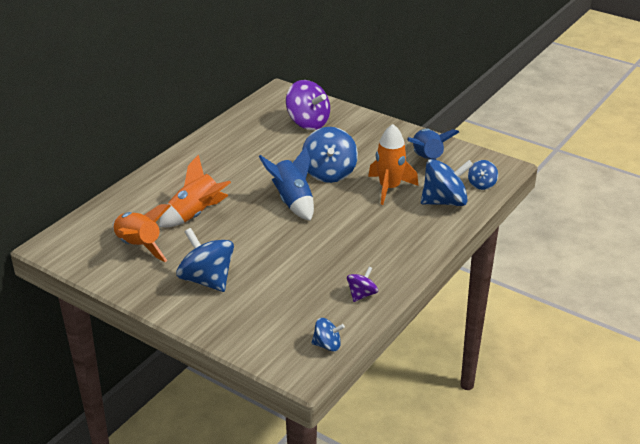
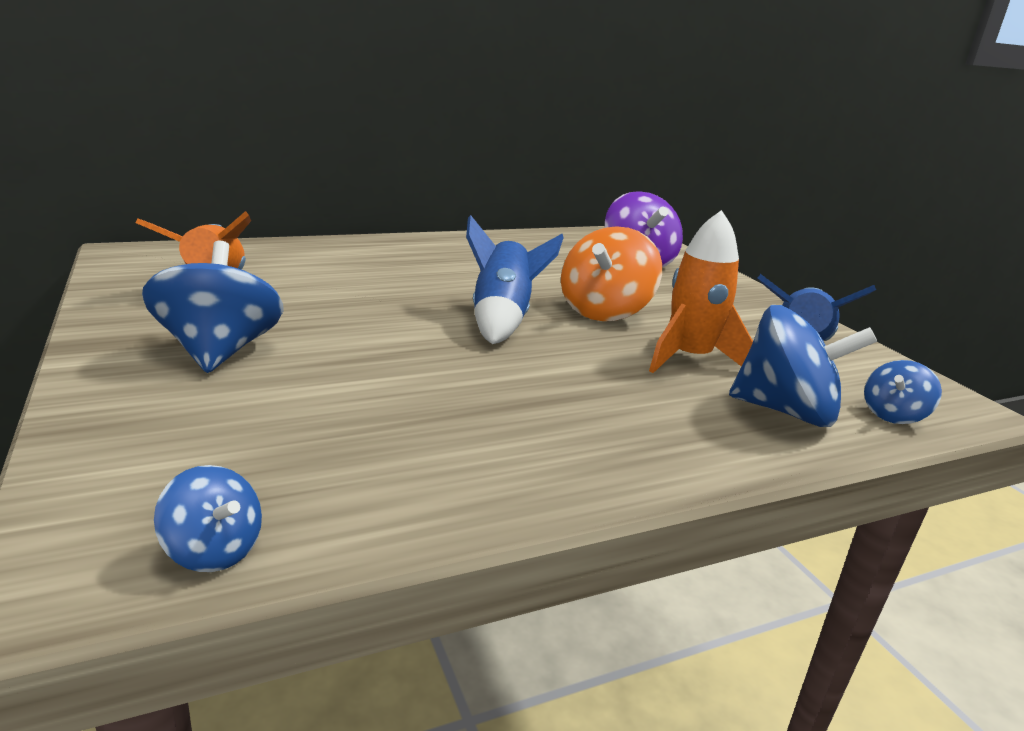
camera: 30 degrees right, 10 degrees down
orange rocket [159,154,231,227] -> none
blue spinning top [302,127,358,183] -> orange spinning top [561,226,662,321]
purple spinning top [347,267,378,302] -> none

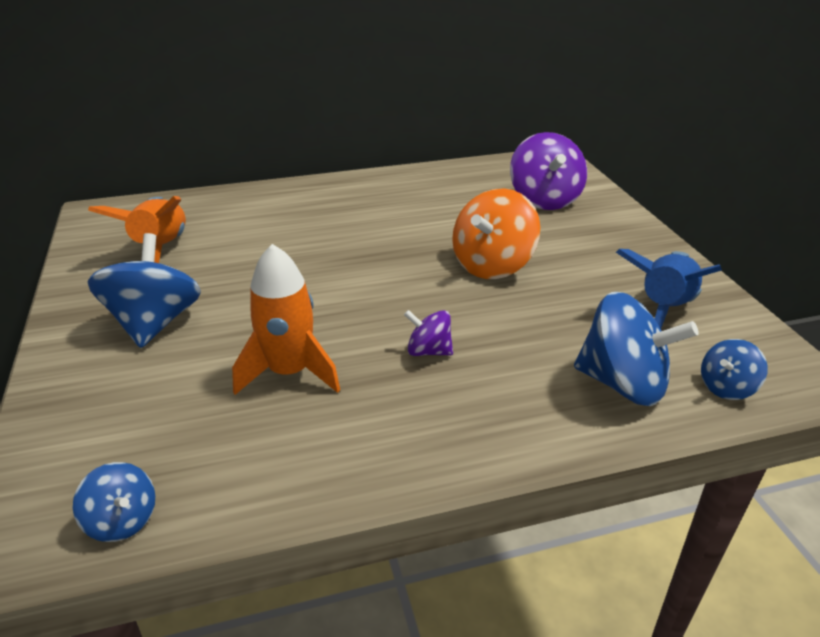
camera: 10 degrees right, 10 degrees up
blue rocket [466,215,564,344] -> none
orange rocket [649,210,753,373] -> orange rocket moved to [232,244,340,395]
none -> purple spinning top [404,310,453,356]

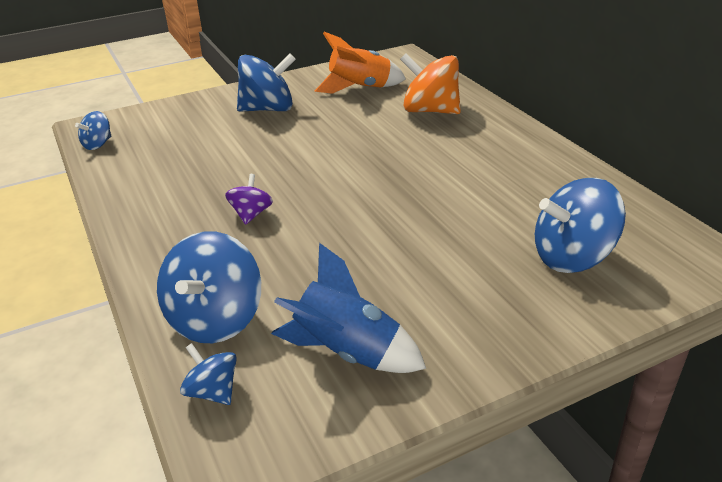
camera: 80 degrees right, 0 degrees up
orange rocket [232,244,340,395] -> none
orange spinning top [452,188,540,279] -> orange spinning top moved to [400,53,461,114]
purple spinning top [510,132,587,210] -> blue spinning top [535,178,626,273]

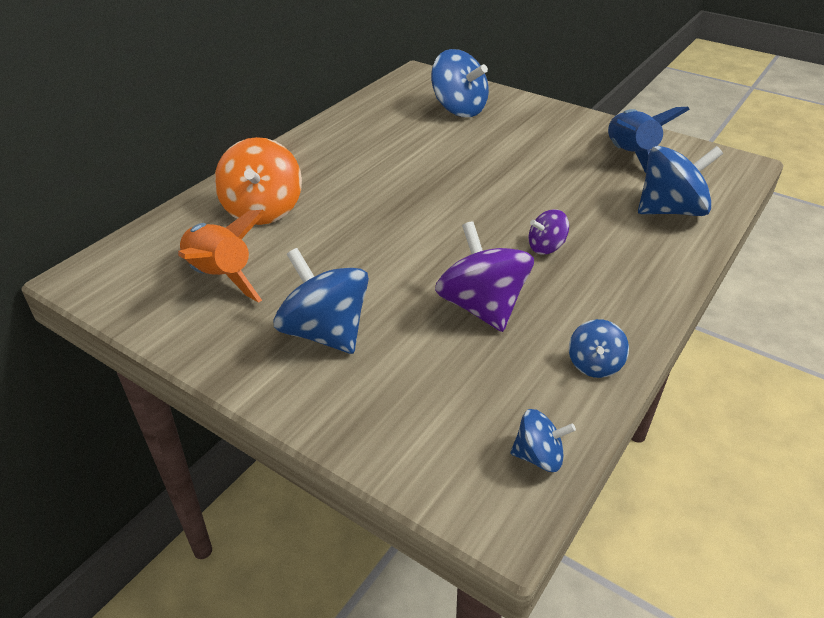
camera: 120 degrees left, 5 degrees up
blue spinning top [180,343,237,405] -> blue spinning top moved to [569,319,629,378]
none -> purple spinning top [435,221,534,332]

